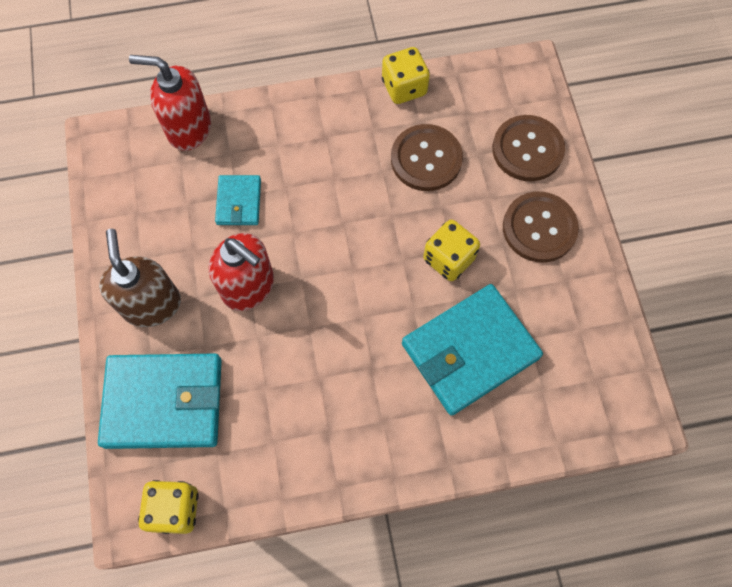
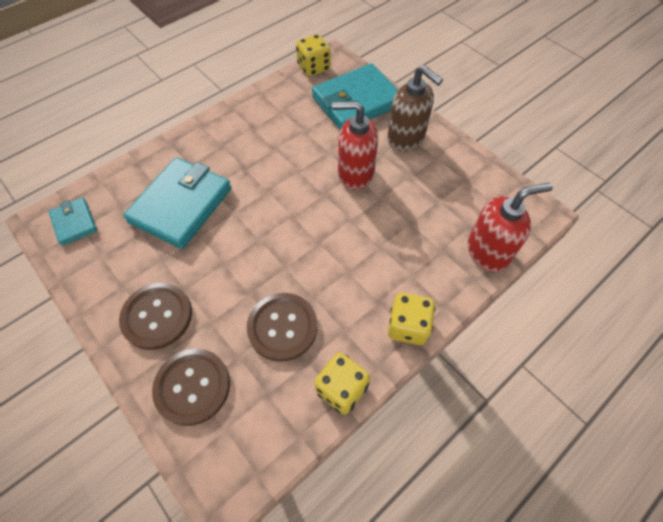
camera: 150 degrees right, 10 degrees down
turquoise wallet [215,175,261,225] -> turquoise wallet moved to [49,197,97,246]
yellow dice [423,220,480,281] -> yellow dice moved to [388,293,436,345]

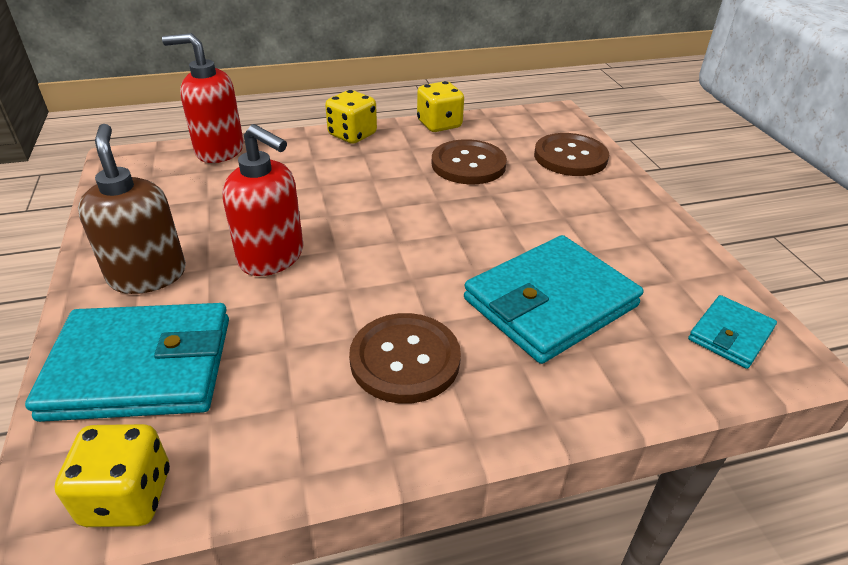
camera: 155 degrees left, 20 degrees down
turquoise wallet [49,197,97,246] -> turquoise wallet turned 45 degrees clockwise [688,295,777,369]
brown button [119,283,192,350] -> brown button moved to [349,313,461,404]

